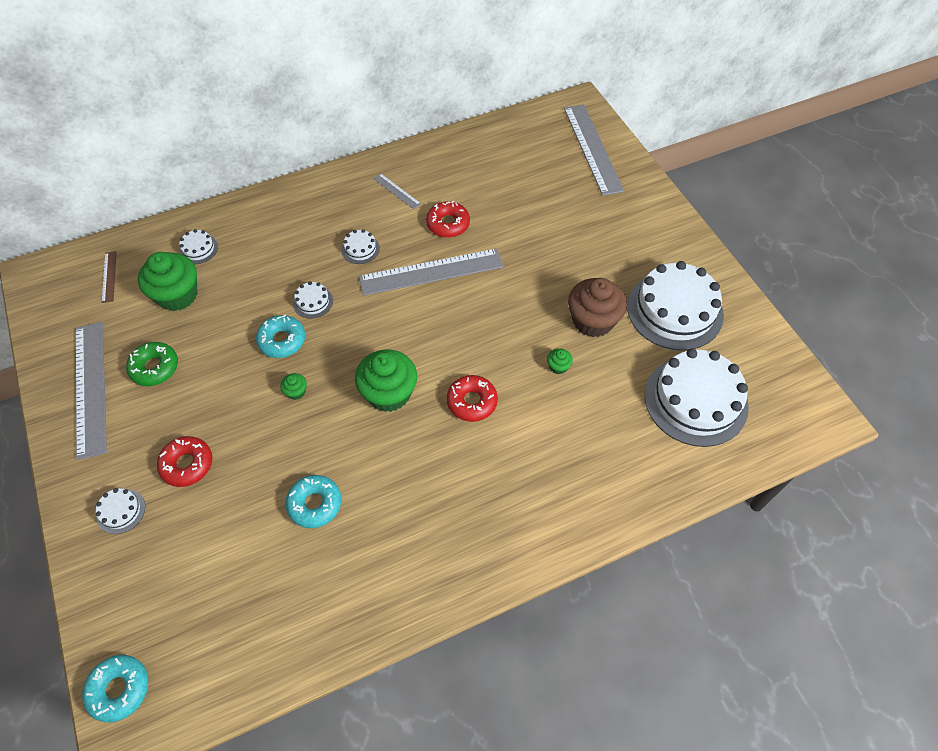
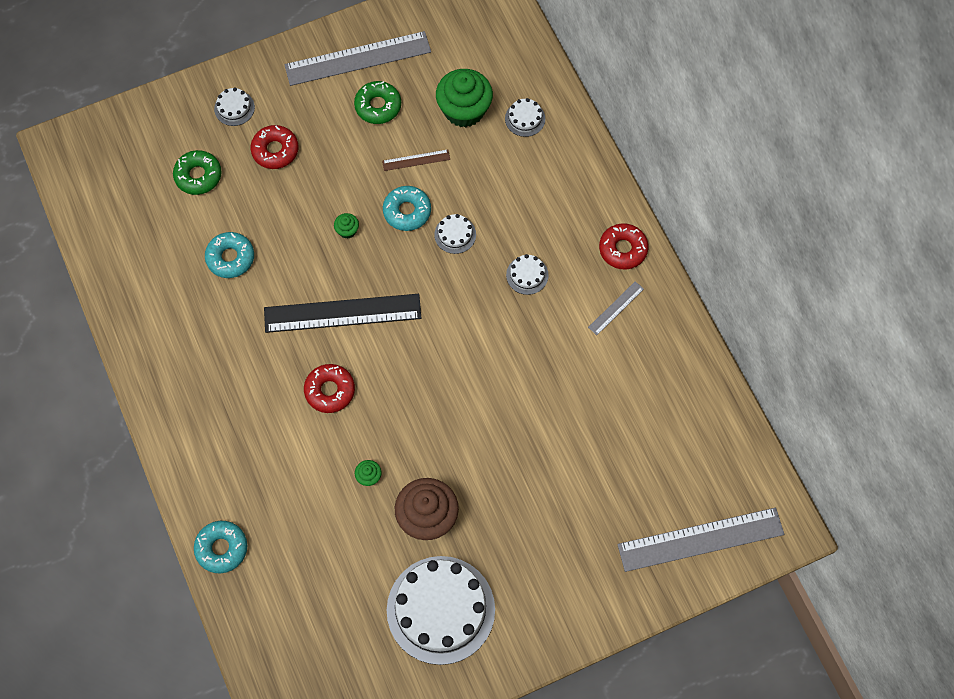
camera: 90 degrees right, 10 degrees up
turquoise donut [82,655,148,722] -> turquoise donut moved to [194,521,247,573]
brown ruler [102,251,117,303] -> brown ruler moved to [382,149,450,171]
green cupcake [355,350,417,412] -> black ruler [264,294,421,333]
grey ruler [359,248,503,296] -> none
red donut [426,201,470,238] -> red donut moved to [599,223,648,269]
white cake [645,349,749,447] -> none
none -> green donut [173,150,222,195]

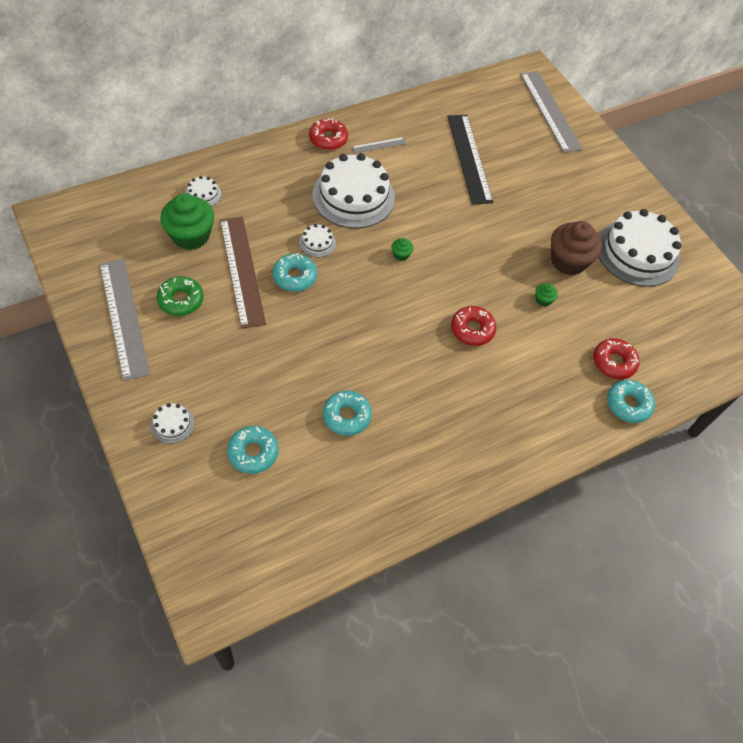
camera: 100 degrees left, 10 degrees down
green donut [173,150,222,195] -> turquoise donut [227,426,279,474]
red donut [251,125,298,169] -> red donut moved to [593,338,640,379]
black ruler [264,294,421,333] -> black ruler moved to [447,115,493,205]
green cupcake [334,213,359,239] -> green cupcake moved to [391,238,413,261]
brown ruler [382,149,450,171] -> brown ruler [220,217,266,329], size x2.22
white cake [506,254,549,295] -> white cake [312,153,395,228], size x2.35
grey ruler [588,281,644,335] -> grey ruler turned 60 degrees counterclockwise [352,137,407,153]

